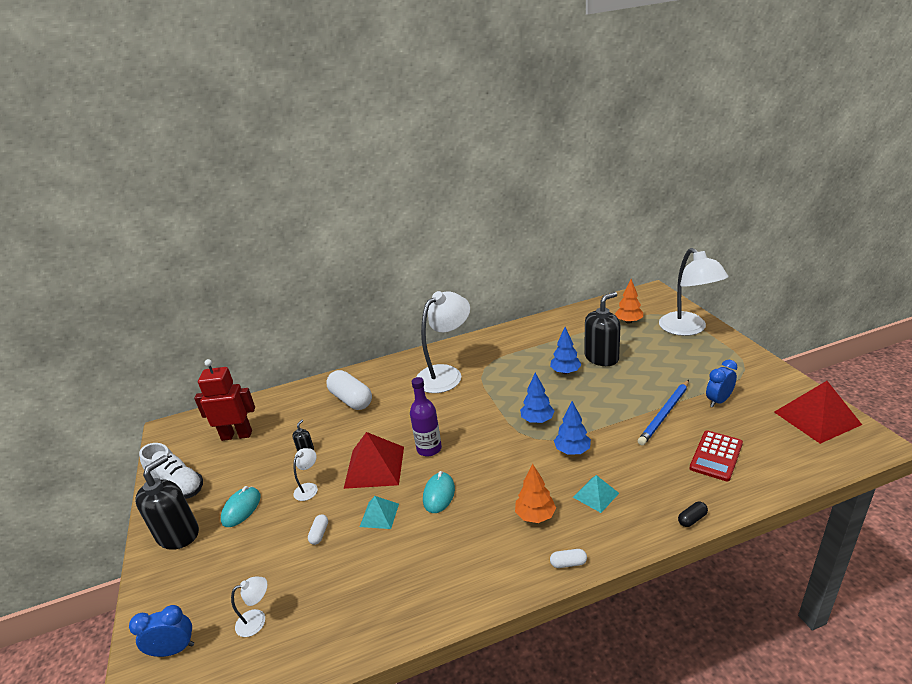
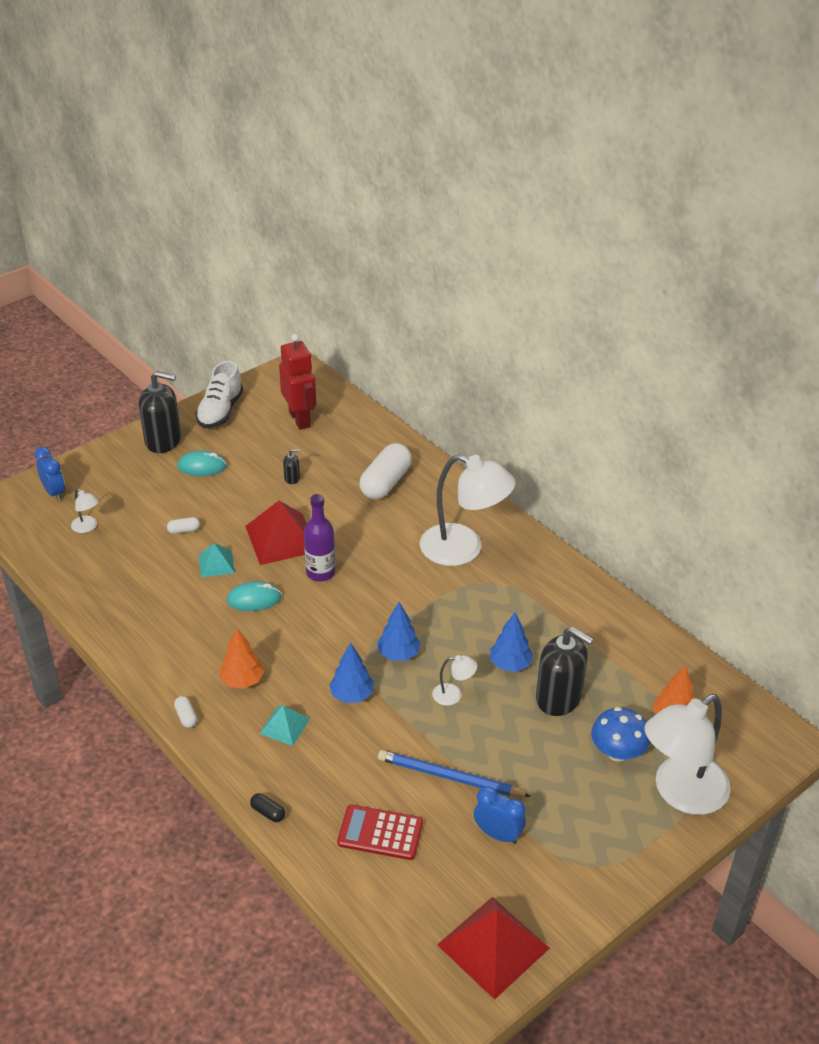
camera: 65 degrees right, 10 degrees up
white lamp [293,448,318,501] -> white lamp moved to [432,655,477,706]
none -> blue mushroom [591,707,650,762]

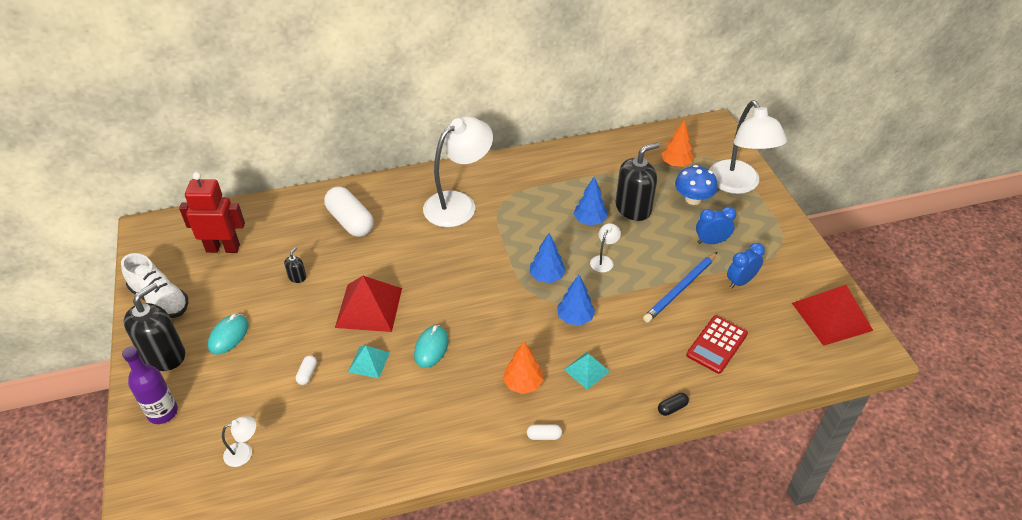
camera: 65 degrees left, 5 degrees up
blue clock [34,447,65,501] -> blue clock moved to [696,207,737,244]
purple bottle [304,494,336,581] -> purple bottle moved to [122,346,178,424]

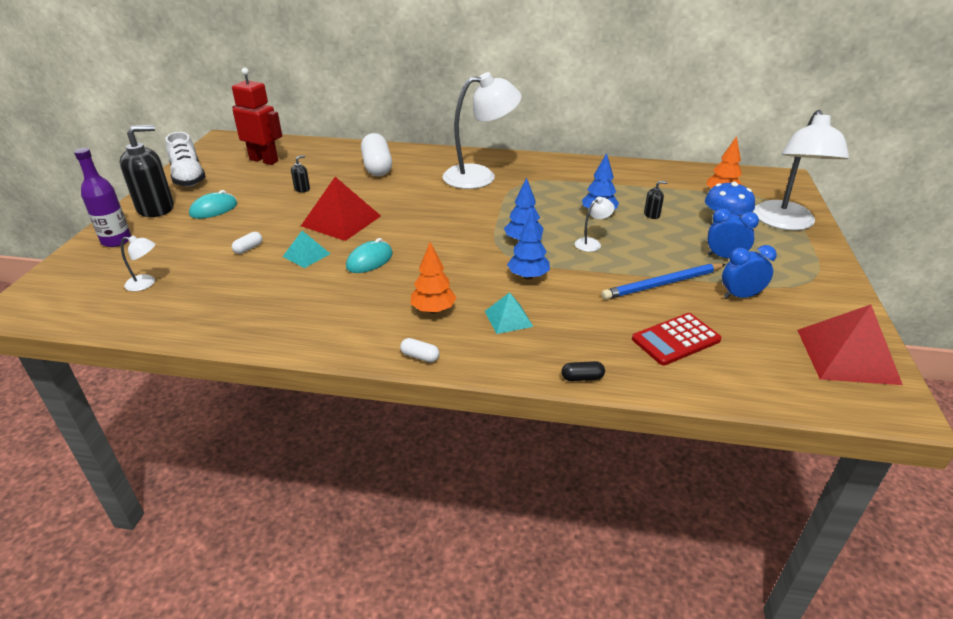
camera: 25 degrees right, 10 degrees down
black soap dispenser [616,142,659,221] -> black soap dispenser [644,181,667,219], size x0.43

